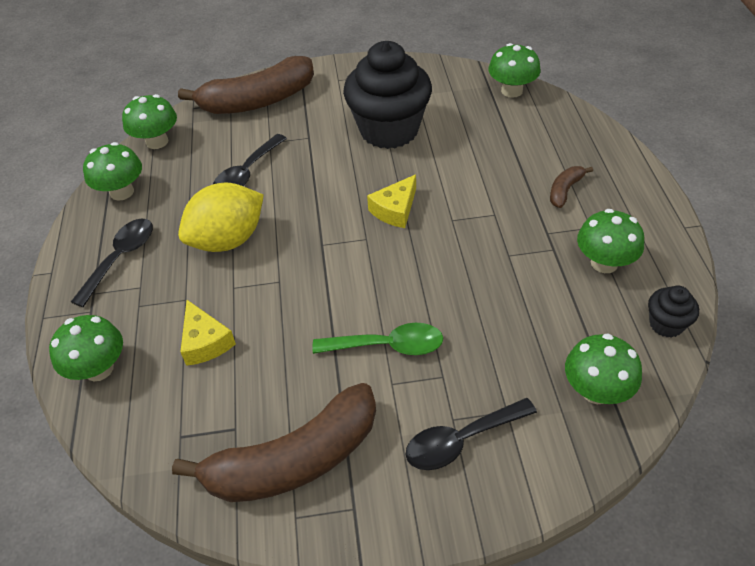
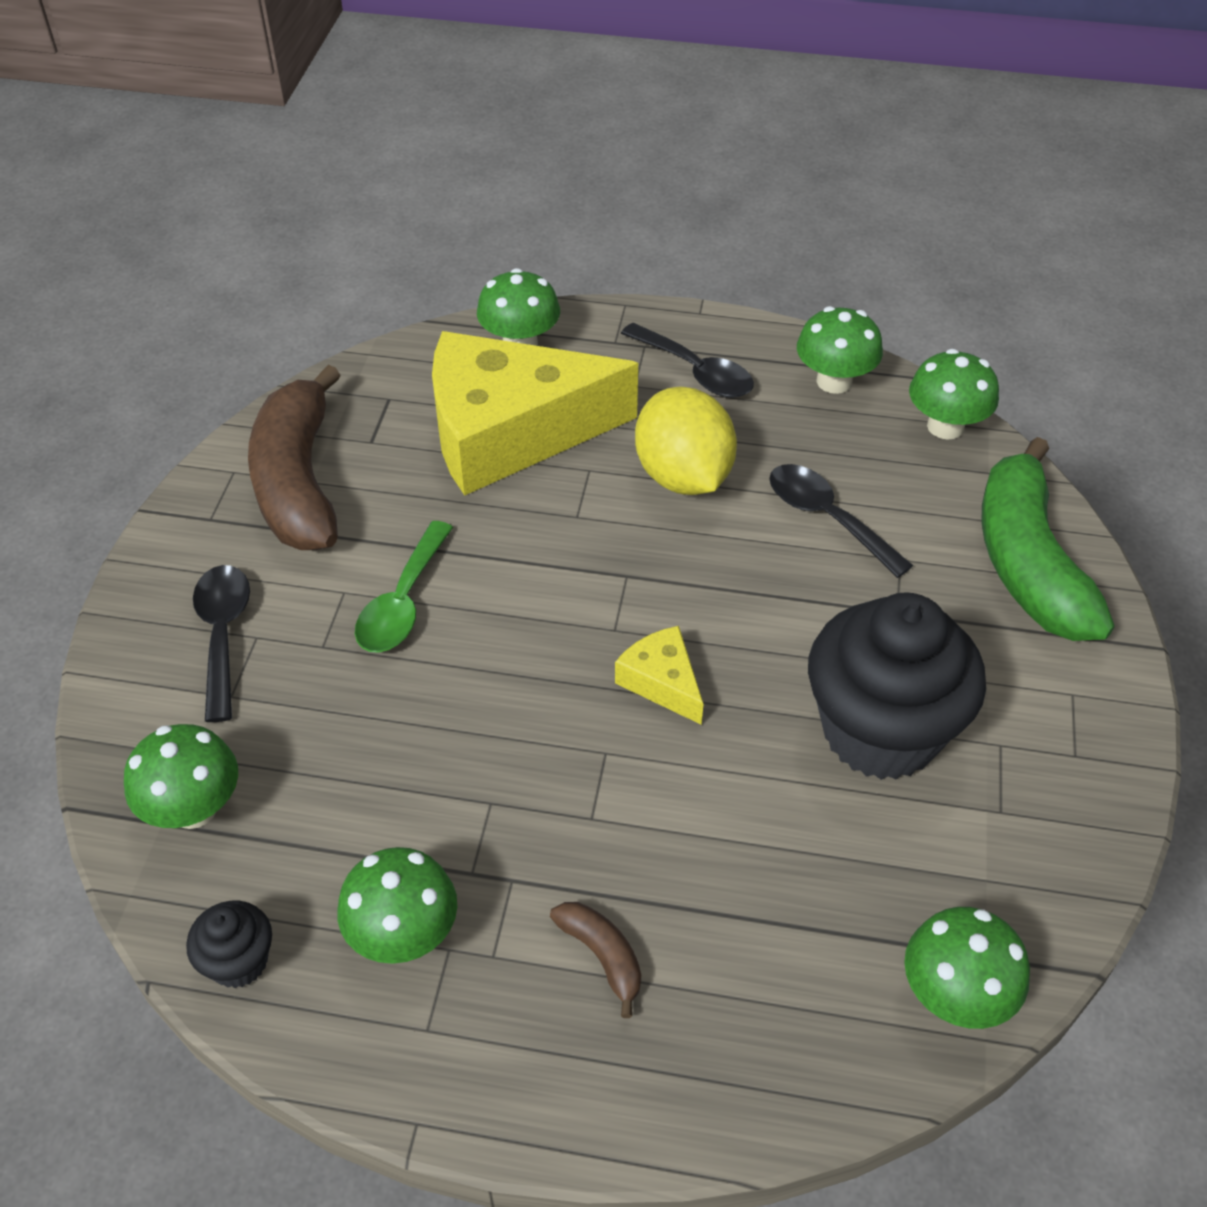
camera: 105 degrees right, 0 degrees up
brown banana [178,56,314,114] -> green banana [981,437,1115,641]
yellow cheese [180,300,236,366] -> yellow cheese [432,331,638,495], size x2.37

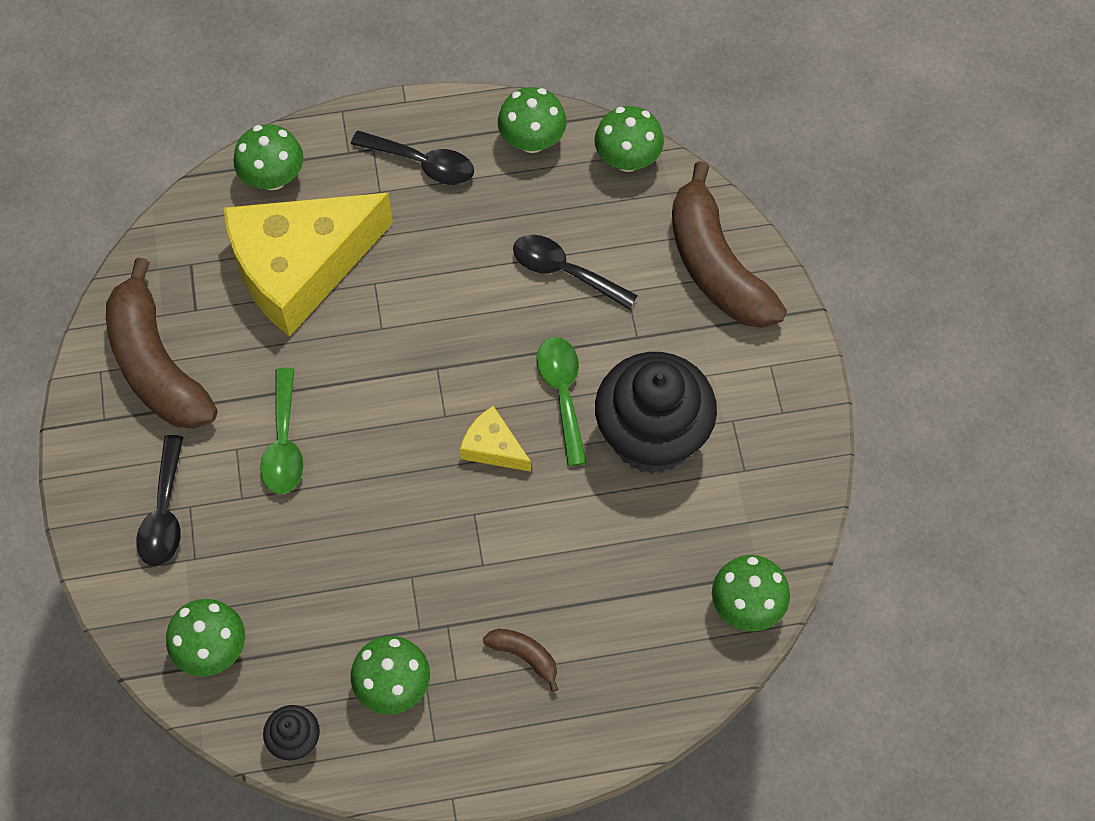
camera: 20 degrees left, 15 degrees up
black spoon [193,565,250,722] -> black spoon turned 150 degrees counterclockwise [136,435,183,567]
yellow lemon [635,387,737,495] -> none
green banana [981,437,1115,641] -> brown banana [672,161,787,328]
none -> green spoon [536,337,587,466]

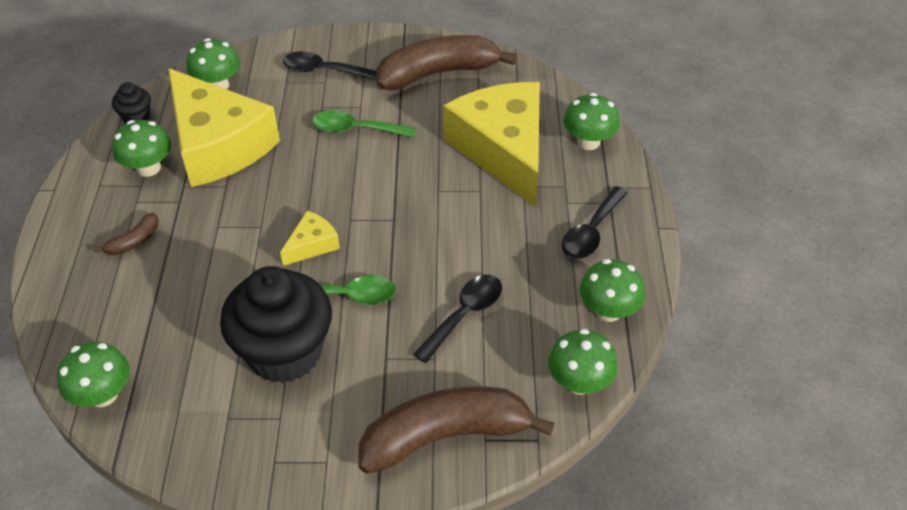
camera: 100 degrees right, 15 degrees down
none -> yellow cheese [168,68,280,187]

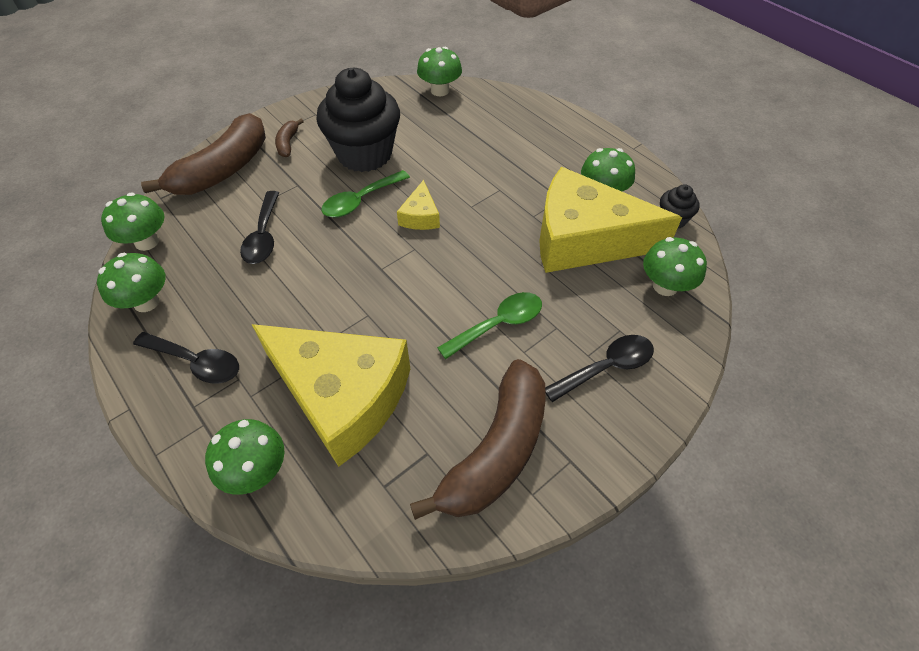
camera: 140 degrees right, 5 degrees up
brown banana [94,212,159,255] -> brown banana moved to [275,119,304,157]
black spoon [562,186,628,259] -> black spoon turned 120 degrees clockwise [133,332,239,384]

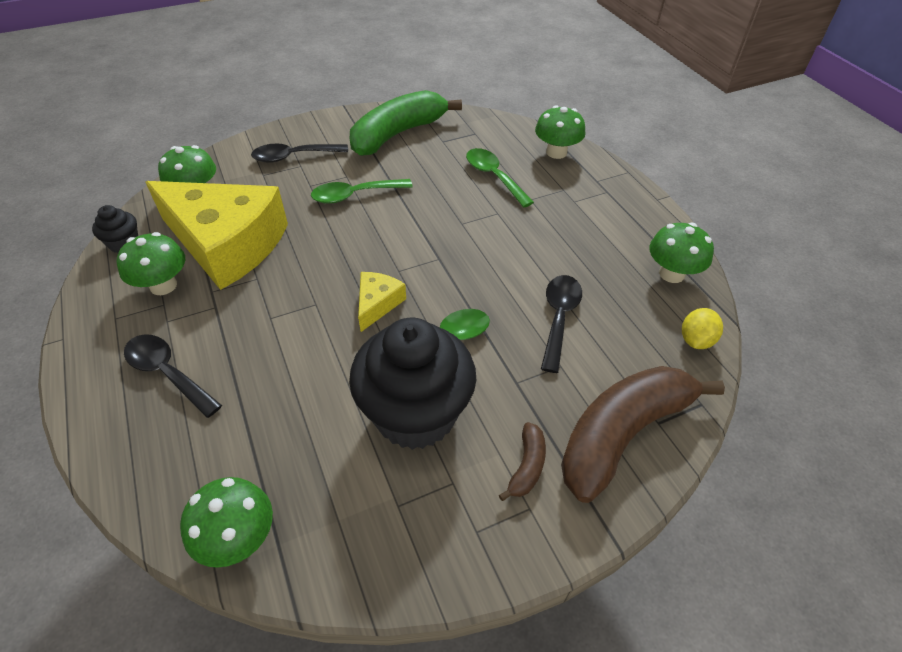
camera: 165 degrees left, 5 degrees down
green mushroom [101,192,165,251] -> yellow lemon [682,308,723,349]
black spoon [133,332,239,384] -> black spoon moved to [124,334,222,418]
yellow cheese [252,324,410,467] -> green spoon [466,148,534,207]
brown banana [410,359,546,520] -> green banana [350,90,462,156]

